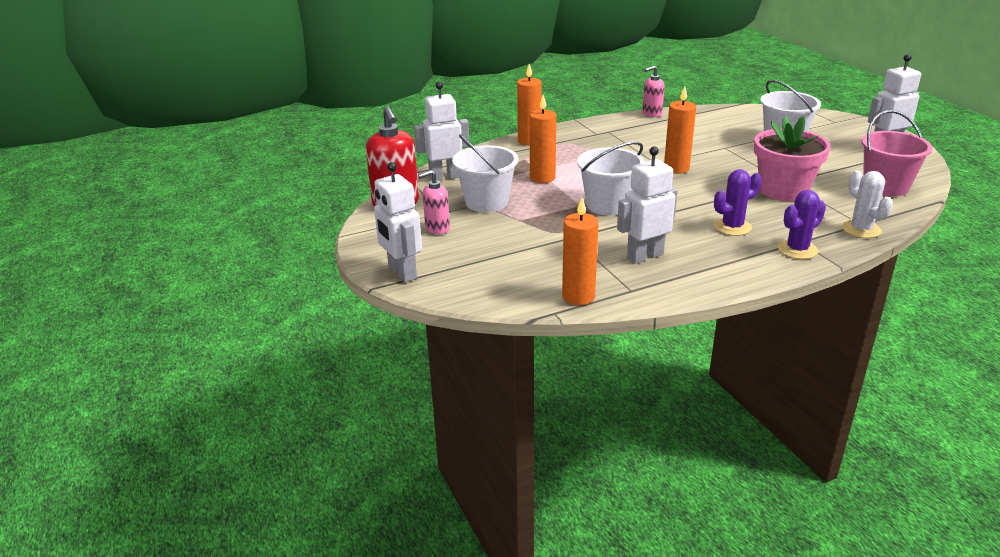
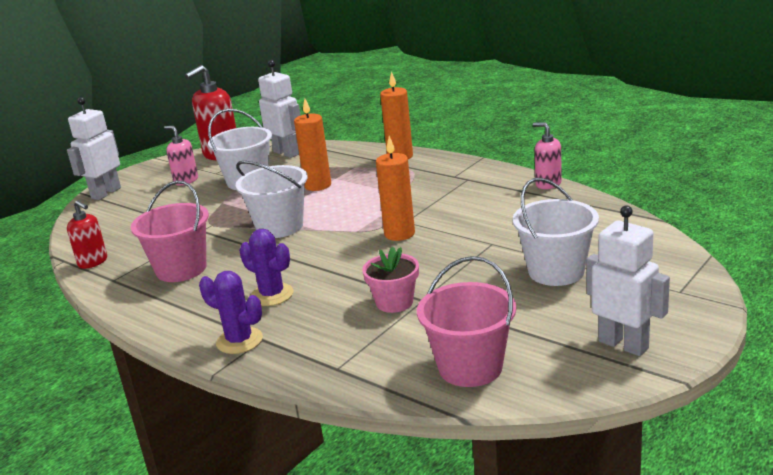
camera: 65 degrees right, 5 degrees down
orange candle [562,198,599,305] -> red soap dispenser [67,200,107,269]
white robot [617,146,678,263] -> pink bucket [131,180,209,282]
pink flower pot [754,116,831,201] -> pink flower pot [362,246,419,313], size x0.60
white cactus [842,170,893,238] -> none

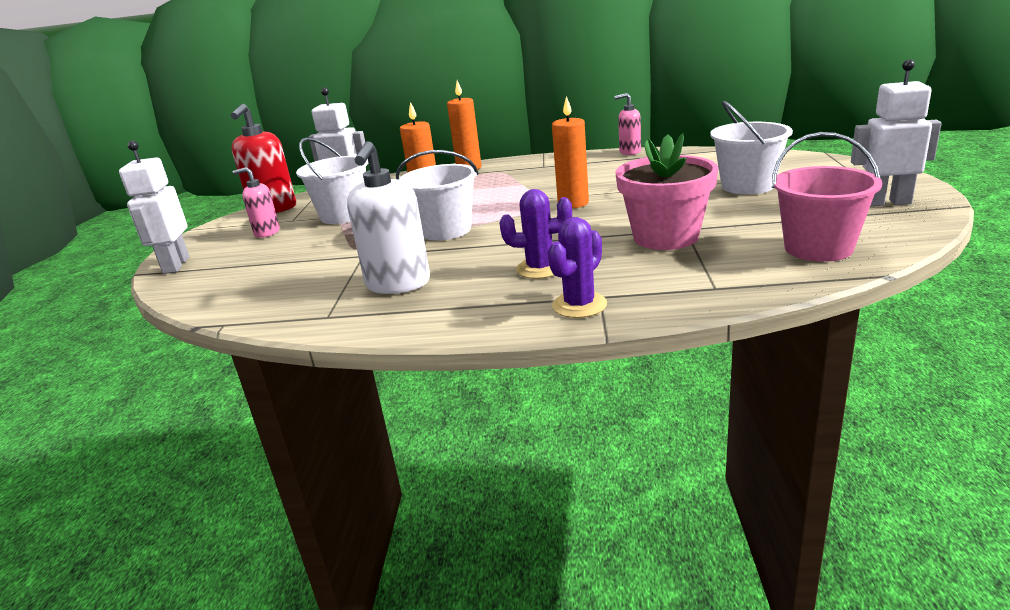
camera: 35 degrees left, 0 degrees up
red soap dispenser [67,200,107,269] -> none
pink bucket [131,180,209,282] -> white soap dispenser [347,141,430,294]
purple cactus [199,271,263,354] -> purple cactus turned 45 degrees counterclockwise [548,217,607,318]
pink flower pot [362,246,419,313] -> pink flower pot [616,133,718,250], size x1.67

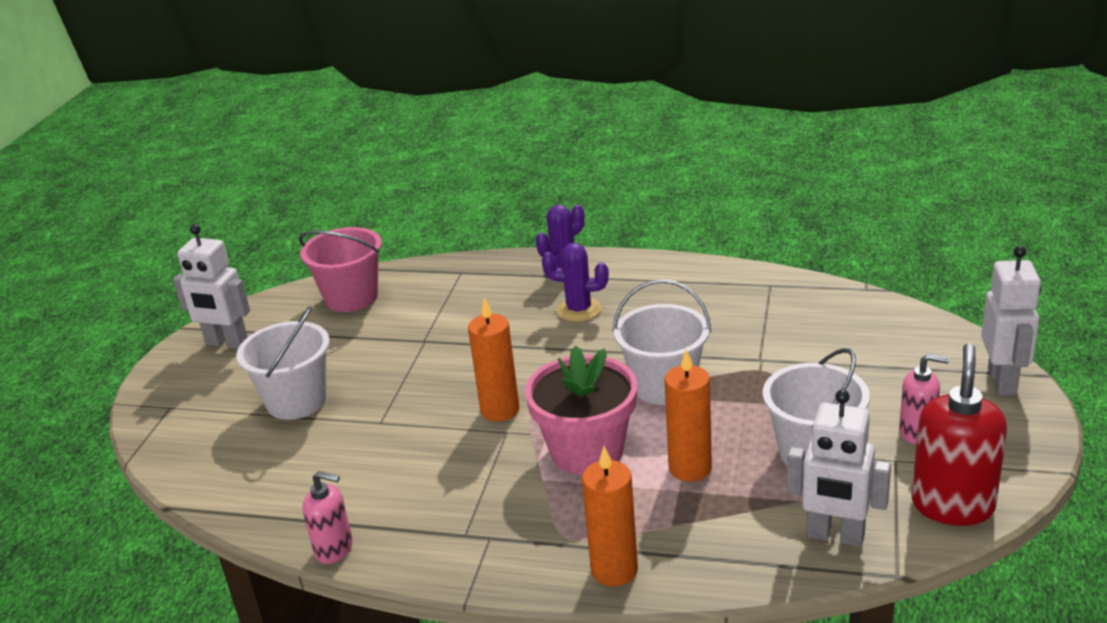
camera: 170 degrees left, 5 degrees up
white soap dispenser [347,141,430,294] -> none
pink flower pot [616,133,718,250] -> pink flower pot moved to [525,345,638,475]

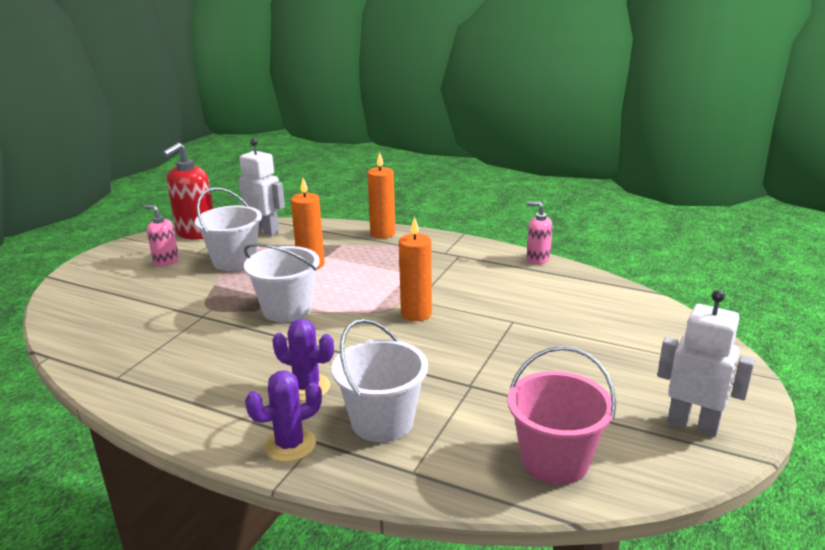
camera: 170 degrees left, 5 degrees down
white bucket [236,306,330,420] -> white bucket moved to [332,319,428,442]
pink flower pot [525,345,638,475] -> none
white robot [981,246,1041,396] -> none

